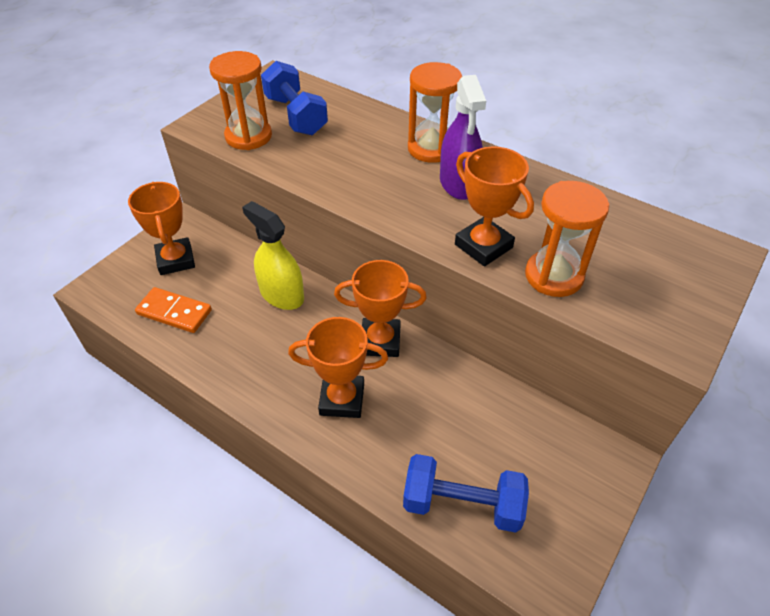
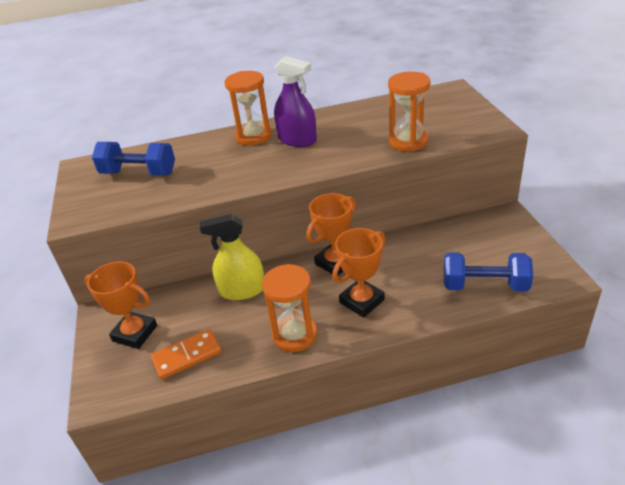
camera: 45 degrees left, 10 degrees down
orange hourglass [209,51,272,150] -> orange hourglass moved to [262,264,317,352]
blue dumbbell [403,454,529,533] -> blue dumbbell turned 45 degrees clockwise [444,252,533,292]
orange trophy [455,146,534,266] -> none

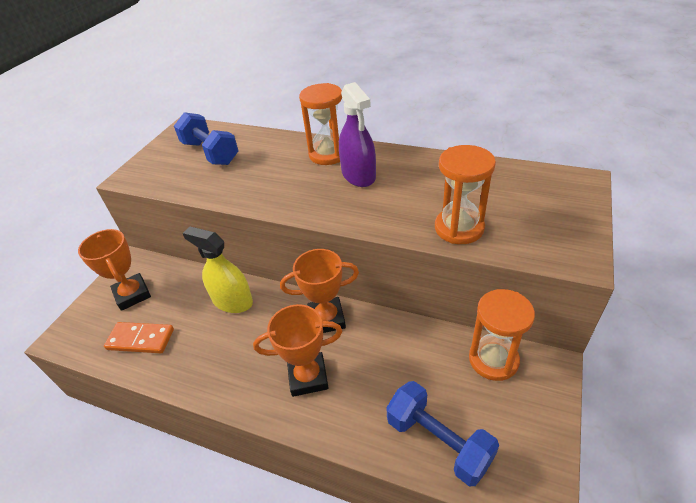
camera: 35 degrees right, 5 degrees up
orange hourglass [262,264,317,352] -> orange hourglass moved to [469,289,535,381]

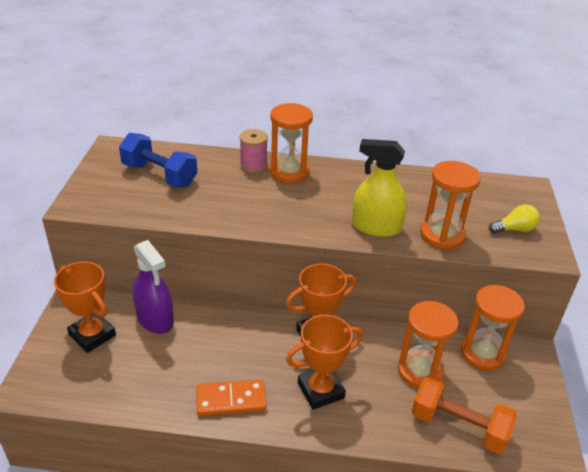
camera: 20 degrees left, 5 degrees down
orange domino [104,322,174,353] -> orange domino moved to [197,380,267,416]
yellow spray bottle [183,227,253,313] -> yellow spray bottle moved to [352,139,407,237]
purple spray bottle [339,82,376,187] -> purple spray bottle moved to [133,240,174,334]
blue dumbbell [386,381,499,486] -> orange dumbbell [412,375,517,454]
none -> pink spool [240,129,268,173]
none -> orange hourglass [398,301,458,388]
none -> yellow light bulb [489,204,540,233]

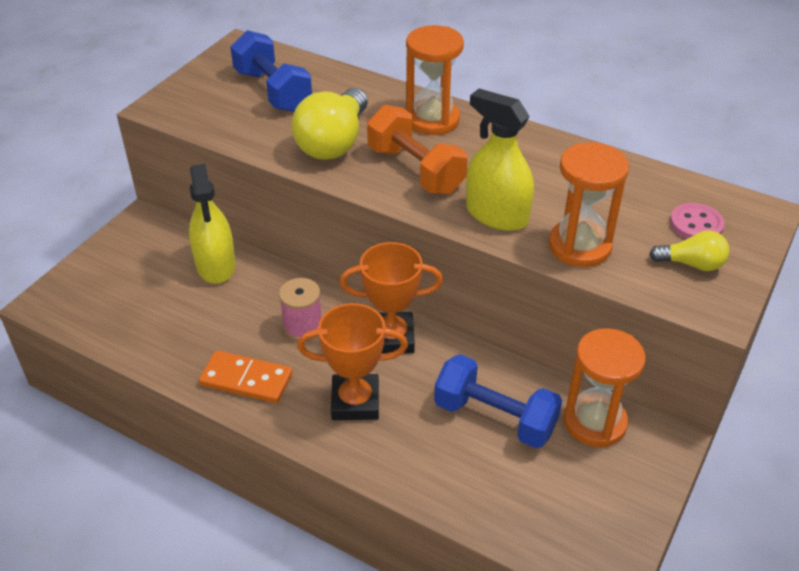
camera: 25 degrees right, 5 degrees up
orange trophy [54,261,116,353] -> none
purple spray bottle [133,240,174,334] -> yellow spray bottle [189,164,236,284]
pink spool [240,129,268,173] -> pink spool moved to [279,278,321,341]
orange hourglass [398,301,458,388] -> blue dumbbell [434,354,562,448]
orange dumbbell [412,375,517,454] -> orange dumbbell moved to [367,105,468,194]
none -> yellow light bulb [291,88,368,160]
none -> pink button [670,203,725,239]

